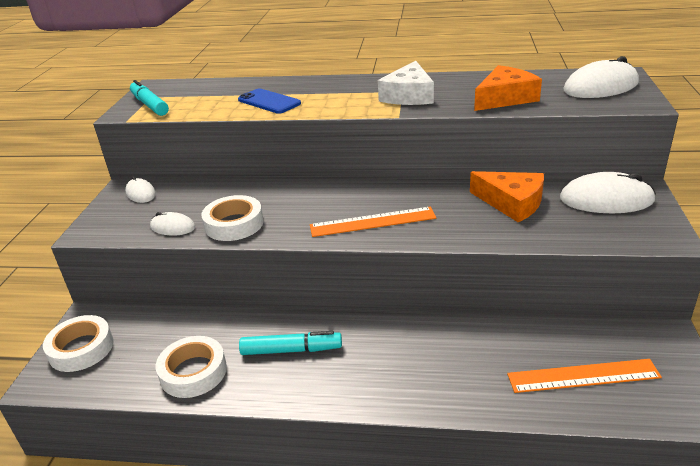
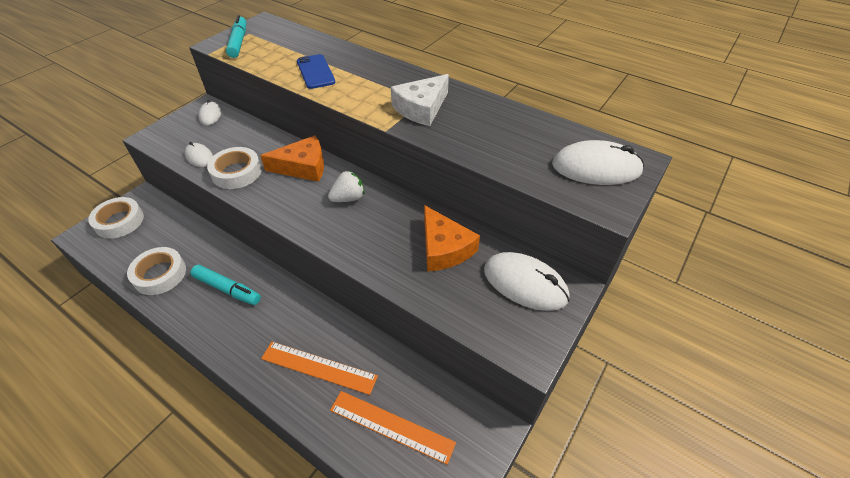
camera: 25 degrees right, 15 degrees up
orange ruler [310,207,436,237] -> orange ruler moved to [261,342,378,395]
orange cheese [474,65,542,111] -> orange cheese moved to [260,135,324,182]
none -> white strawberry [328,171,364,202]

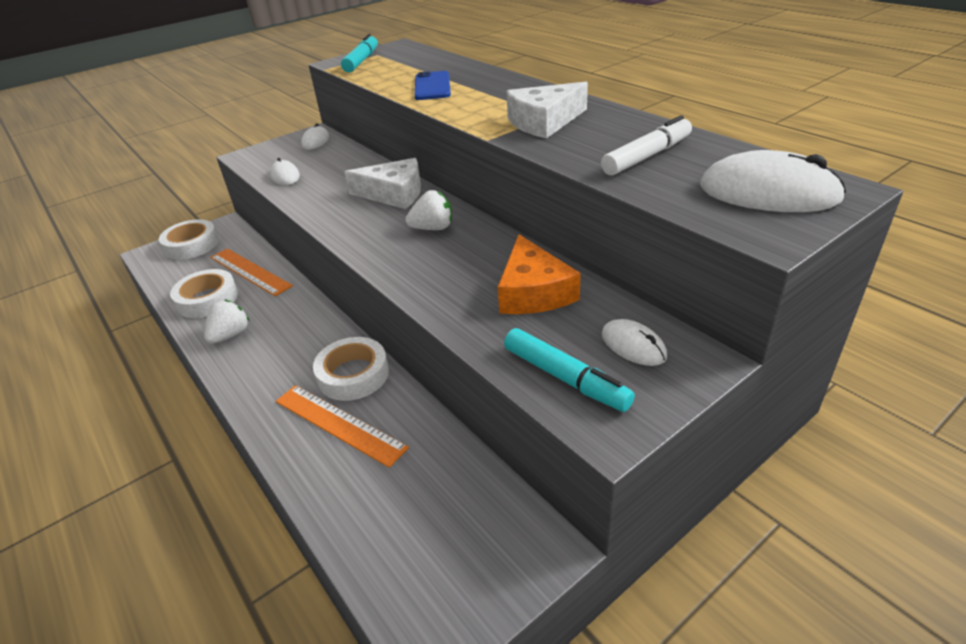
camera: 20 degrees right, 10 degrees down
turquoise marker [191,265,261,305] -> turquoise marker moved to [504,328,635,412]
white tape [207,147,262,189] -> white tape moved to [313,337,389,401]
orange cheese [260,135,324,182] -> white cheese [344,158,421,209]
orange ruler [330,391,456,465] -> orange ruler moved to [210,248,293,296]
white mouse [484,252,569,311] -> white mouse [602,319,667,366], size x0.56
none -> white strawberry [204,299,250,344]
none -> white marker [601,115,692,176]

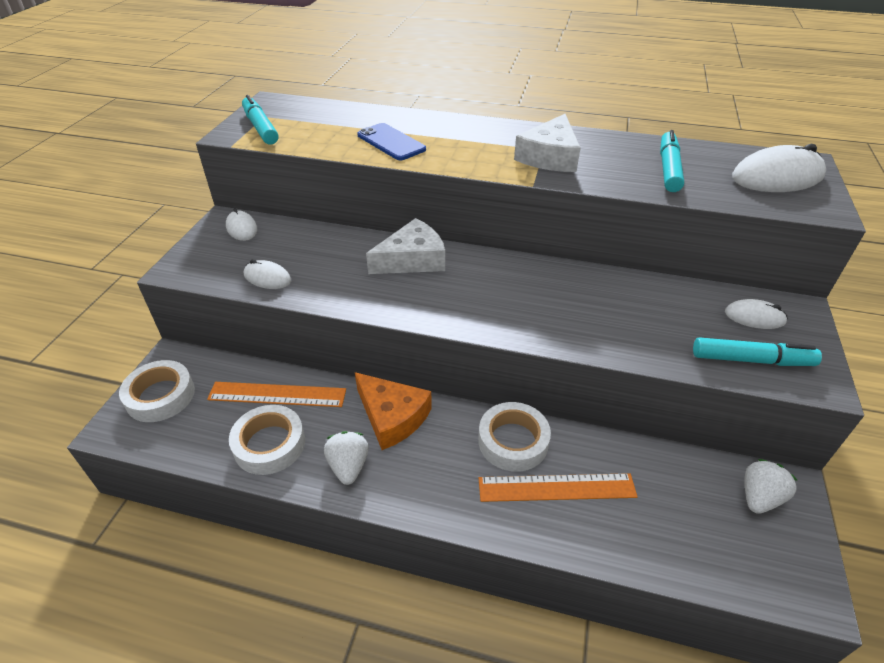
camera: 40 degrees left, 5 degrees up
white strawberry [405,190,452,230] -> white strawberry moved to [745,459,797,514]
orange cheese [498,234,581,314] -> orange cheese moved to [355,372,432,450]
white marker [601,115,692,176] -> turquoise marker [660,130,684,192]

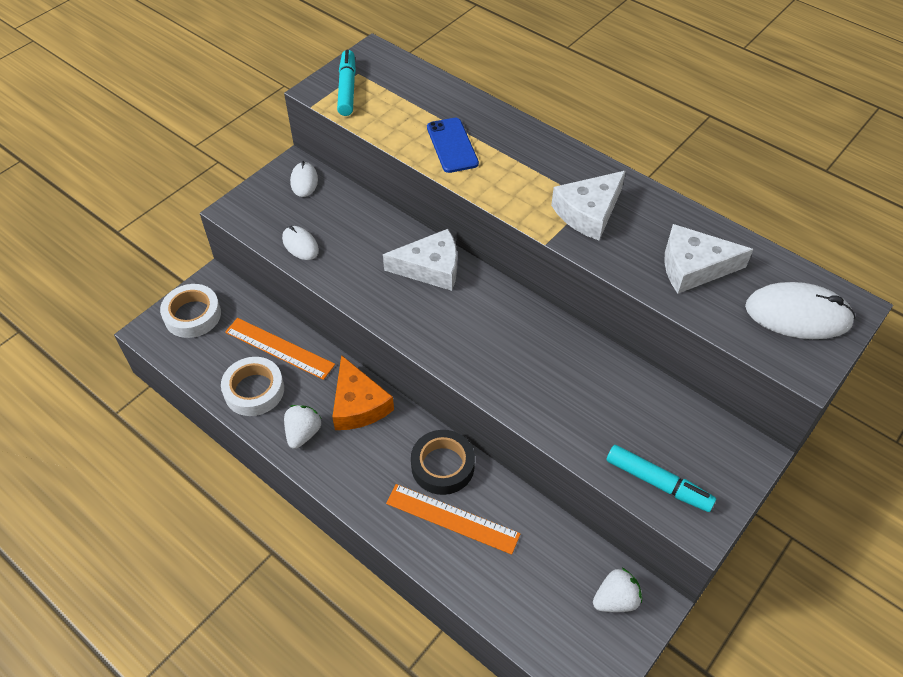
camera: 25 degrees right, 10 degrees up
white tape [478,402,551,472] -> black tape [411,430,475,495]
turquoise marker [660,130,684,192] -> white cheese [664,224,753,294]
white mouse [725,299,788,329] -> none

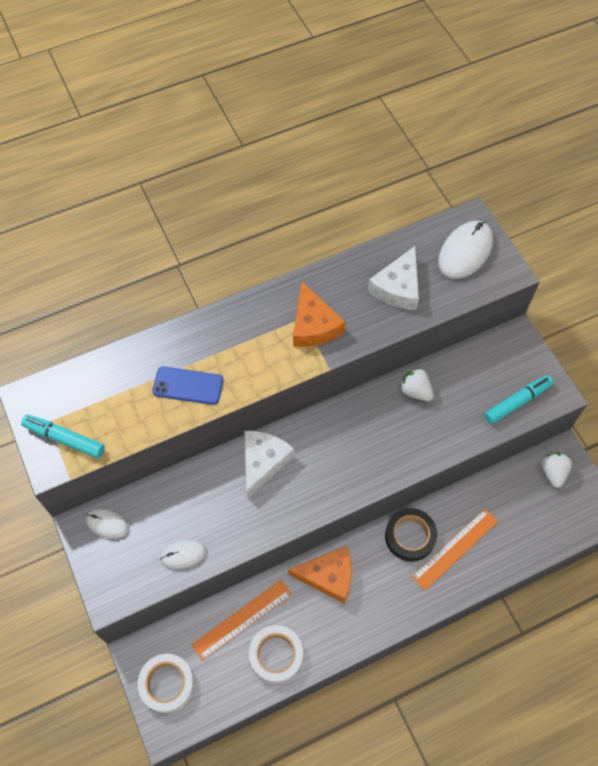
camera: 65 degrees left, 10 degrees up
white strawberry [284,405,322,449] -> white strawberry moved to [399,367,434,401]
white cheese [551,171,626,240] -> orange cheese [293,282,345,347]

